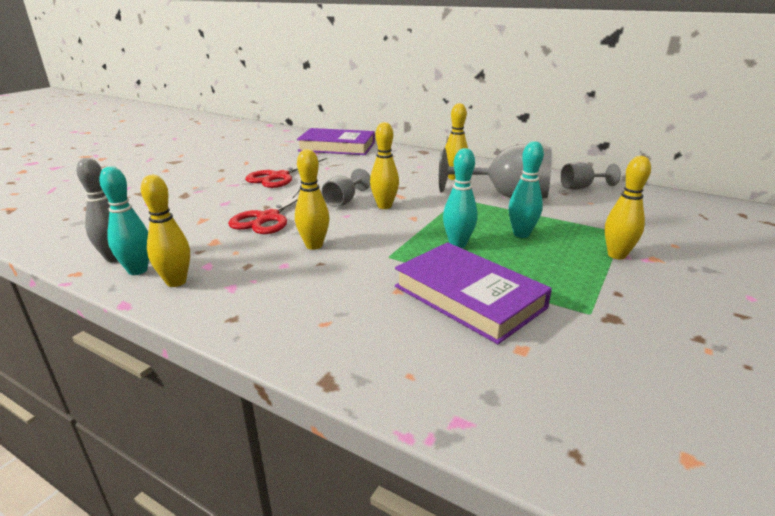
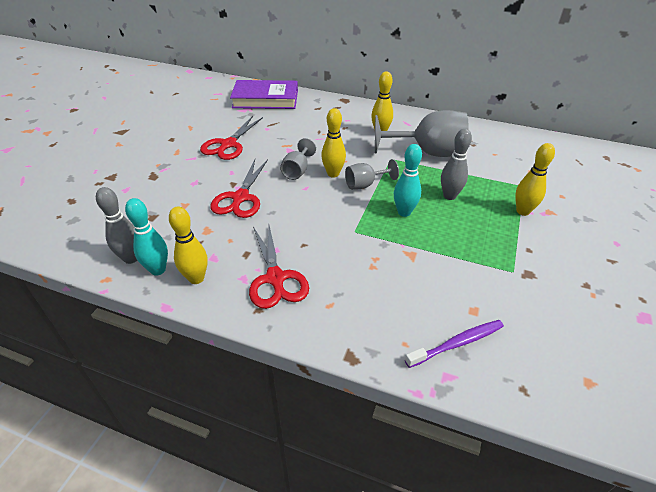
camera: 10 degrees left, 15 degrees up
yellow bowling pin [295,149,329,250] -> none
purple book [395,242,552,344] -> none
turquoise bowling pin [509,141,544,238] -> grey bowling pin [441,129,472,200]
grey goblet [560,162,621,189] -> grey goblet moved to [345,159,399,190]
none -> red scissors [249,226,309,309]
none -> purple toothbrush [405,320,504,368]

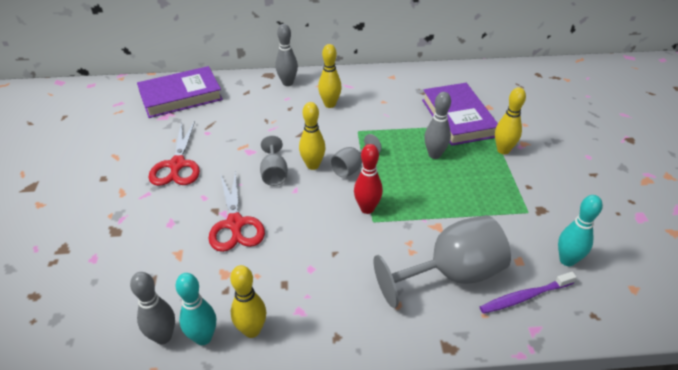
camera: 25 degrees left, 0 degrees up
red scissors [249,226,309,309] -> none
grey goblet [375,110,469,157] -> grey goblet moved to [373,215,511,308]
turquoise bowling pin [394,144,422,217] -> turquoise bowling pin moved to [558,195,603,266]
purple toothbrush [405,320,504,368] -> purple toothbrush turned 150 degrees counterclockwise [480,272,577,314]
none -> grey bowling pin [276,24,298,86]
none -> red bowling pin [354,144,383,214]
none -> purple book [422,83,498,146]

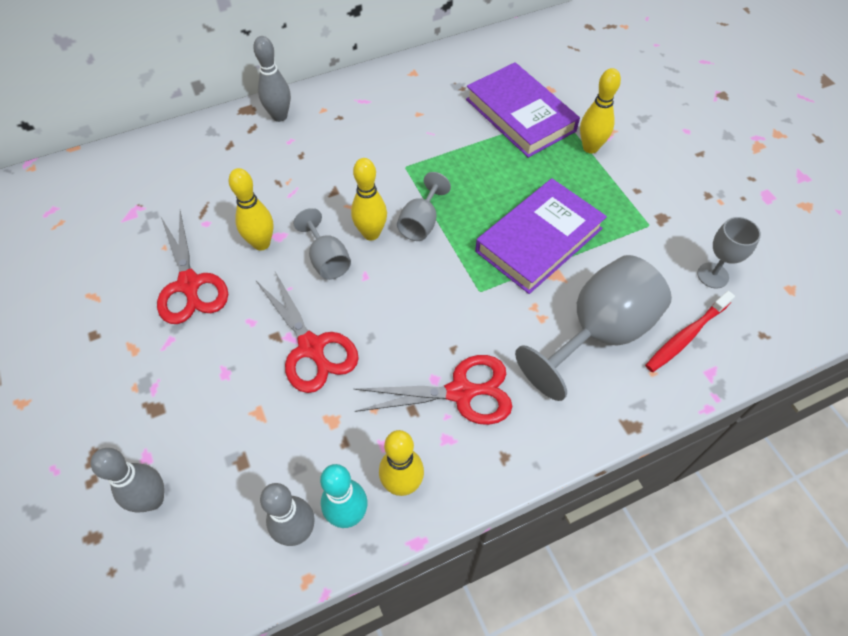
camera: 20 degrees left, 15 degrees up
purple book [137,66,223,118] -> purple book moved to [475,178,607,294]
yellow bowling pin [318,44,342,108] -> yellow bowling pin moved to [229,168,274,250]
red bowling pin [354,144,383,214] -> none
grey bowling pin [424,92,451,159] -> grey bowling pin moved to [91,448,164,513]
purple toothbrush [480,272,577,314] -> red toothbrush [645,291,735,372]
turquoise bowling pin [558,195,603,266] -> grey goblet [697,217,761,288]
none -> red scissors [354,355,512,425]

